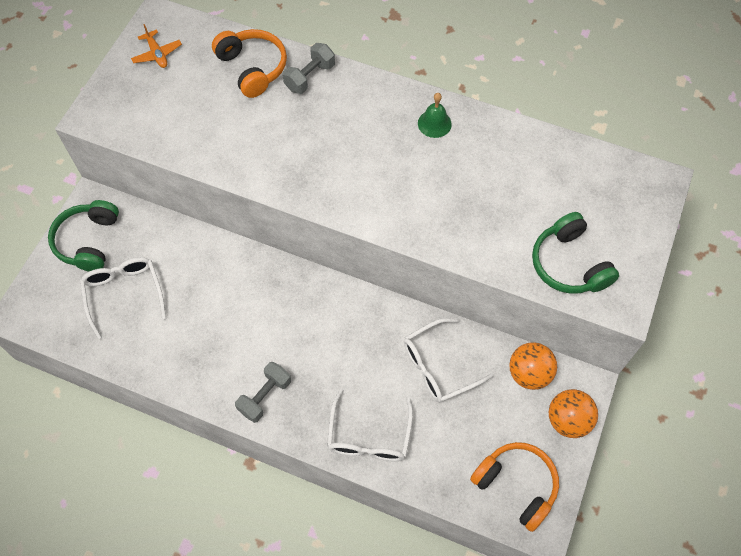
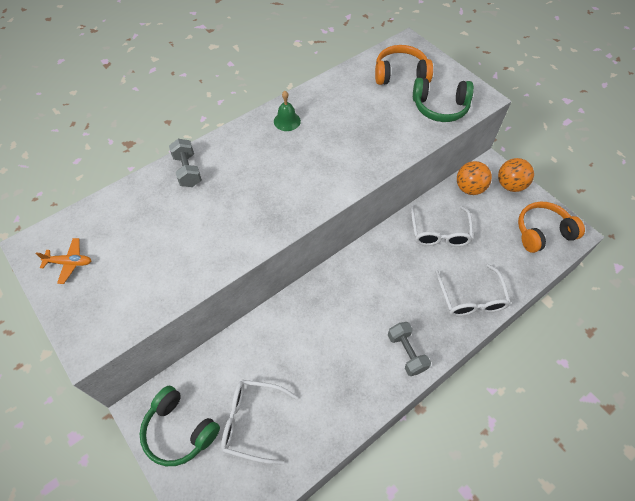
camera: 60 degrees left, 5 degrees down
orange headphones [212,29,287,98] -> orange headphones moved to [375,45,433,85]
white glasses [327,389,413,461] -> white glasses turned 45 degrees clockwise [435,264,511,316]

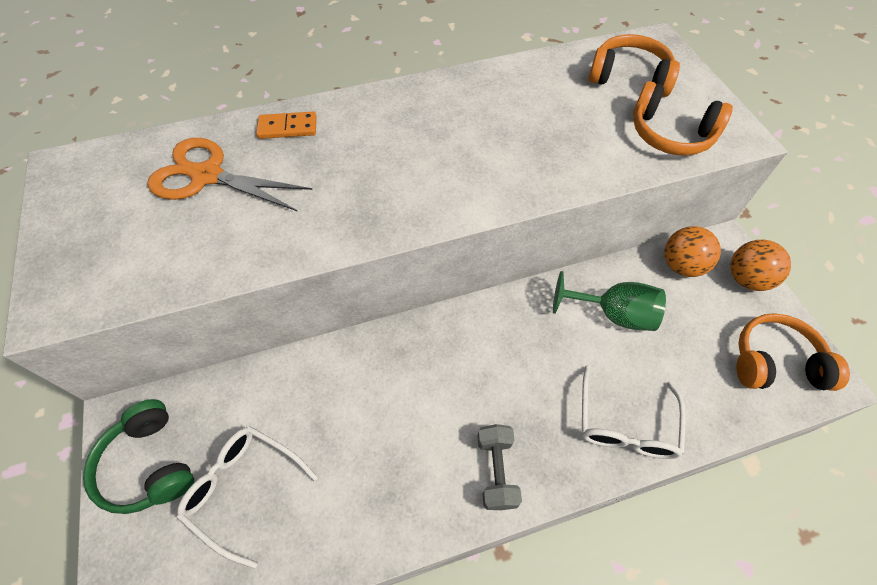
camera: 20 degrees right, 0 degrees up
orange plane [35,238,91,284] -> none
grey dumbbell [169,139,202,187] -> orange domino [256,111,317,139]
green bell [274,91,301,131] -> none
white glasses [411,205,473,247] -> green goblet [553,271,666,331]
green headphones [413,78,474,122] -> orange headphones [633,81,733,156]
none -> orange scissors [147,138,312,212]

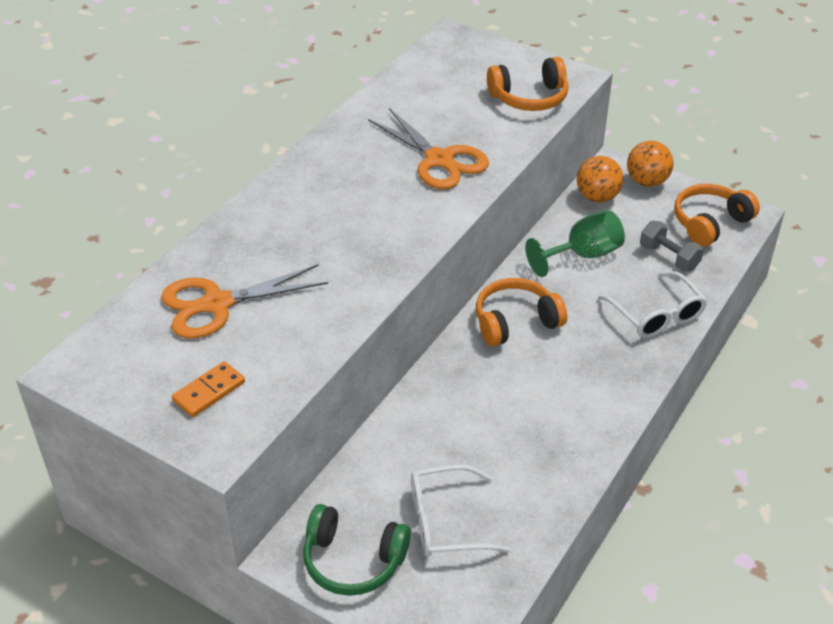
camera: 40 degrees left, 15 degrees down
orange domino [256,111,317,139] -> orange domino moved to [172,361,245,417]
grey dumbbell [478,424,522,510] -> grey dumbbell moved to [640,221,704,271]
orange headphones [589,34,680,97] -> orange headphones moved to [476,278,567,347]
none -> orange scissors [368,108,489,189]

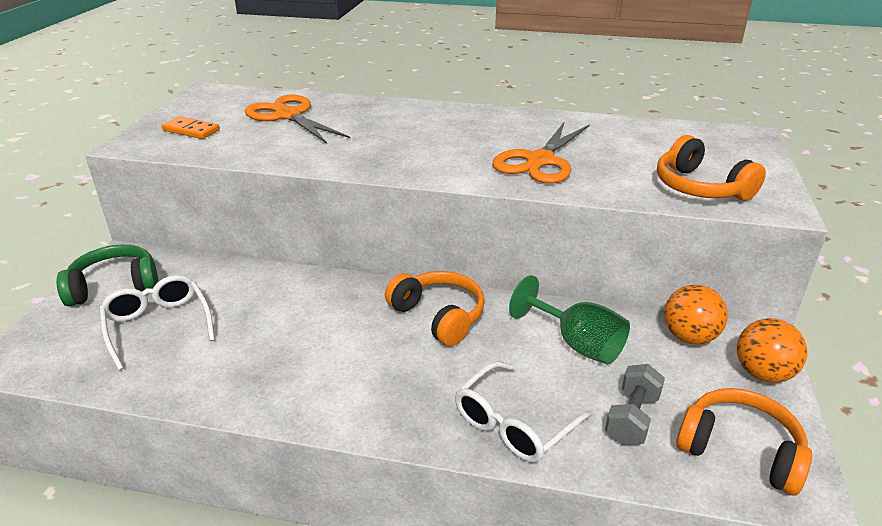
camera: 70 degrees right, 10 degrees down
green headphones [303,504,411,596] -> green headphones turned 75 degrees clockwise [56,245,158,306]

